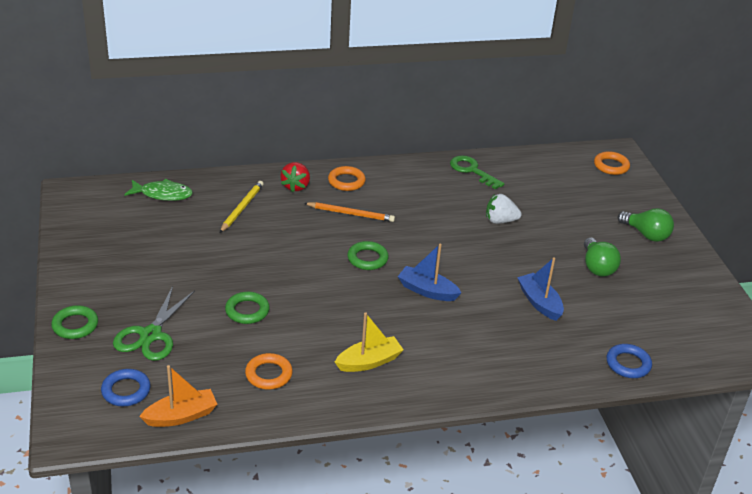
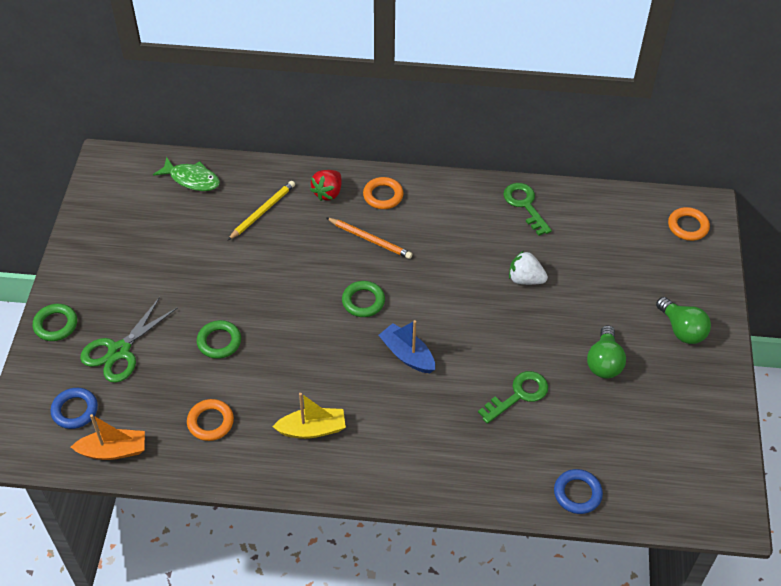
camera: 20 degrees right, 15 degrees up
blue boat [517,257,564,321] -> green key [478,371,548,424]

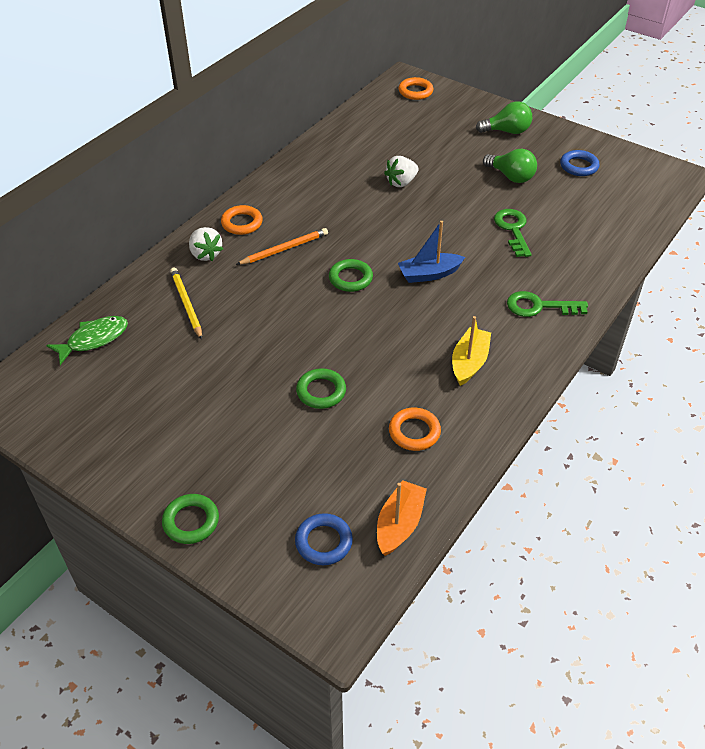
camera: 60 degrees left, 5 degrees down
green scissors [80,297,178,383] -> none
red strawberry [310,170,342,201] -> white strawberry [189,227,223,261]
green key [503,183,552,236] -> green key moved to [507,291,588,317]
blue ring [554,469,603,514] -> blue ring moved to [560,150,600,176]

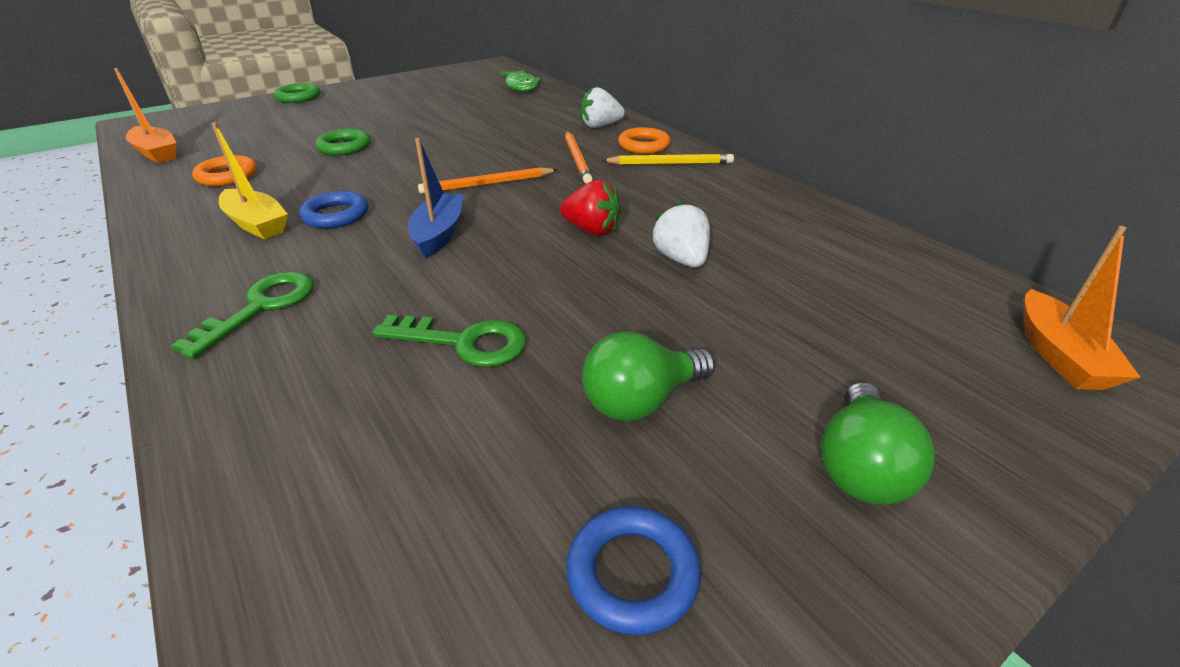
camera: 110 degrees right, 10 degrees down
yellow pencil [170,268,202,339] -> yellow pencil moved to [601,154,734,165]
blue ring [295,513,353,565] -> blue ring moved to [299,191,368,228]
green ring [329,259,373,292] -> orange pencil [418,167,558,194]
orange ring [398,77,433,100] -> orange boat [1024,226,1141,390]
none -> red strawberry [560,180,621,235]

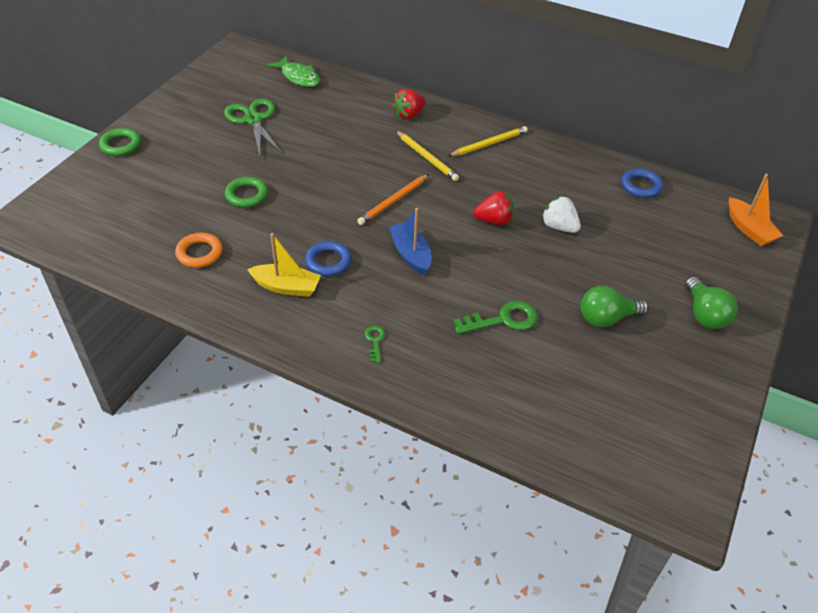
camera: 30 degrees left, 10 degrees up
orange boat [114,68,176,163] -> none
green key [171,272,314,359] -> green key [365,325,385,363], size x0.53
orange pencil [565,131,593,184] -> yellow pencil [396,131,459,181]
blue ring [566,506,701,636] -> blue ring moved to [621,168,663,198]
white strawberry [581,87,625,128] -> red strawberry [392,89,425,119]
green light bulb [582,332,715,421] -> green light bulb turned 45 degrees clockwise [581,286,649,327]
orange ring [618,127,671,154] -> none
none -> green scissors [224,99,282,156]

